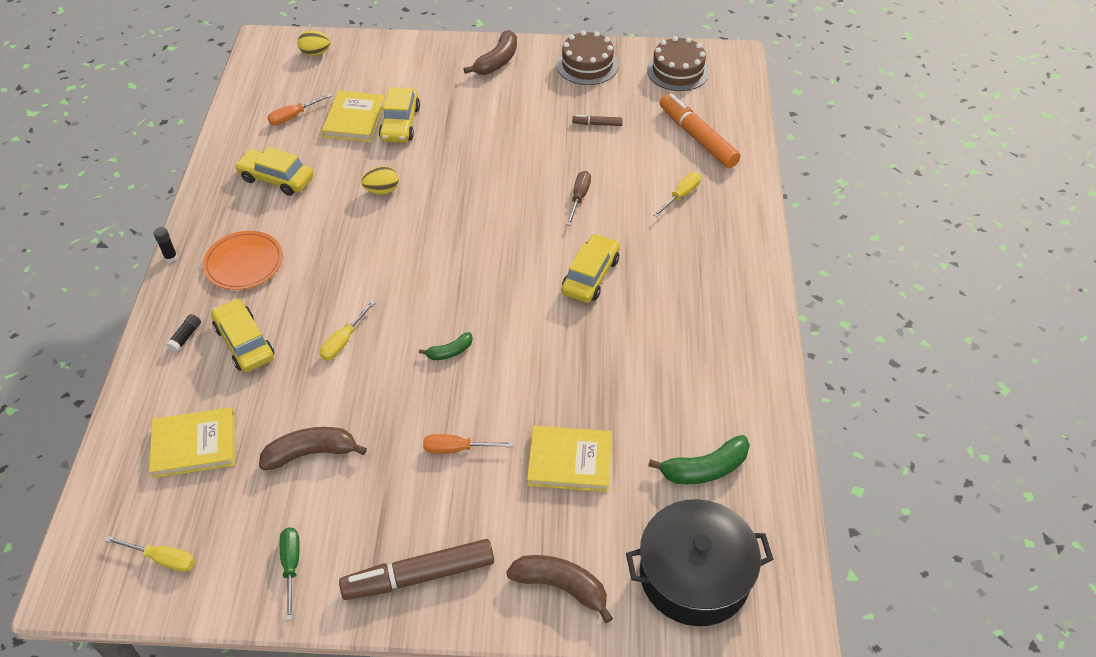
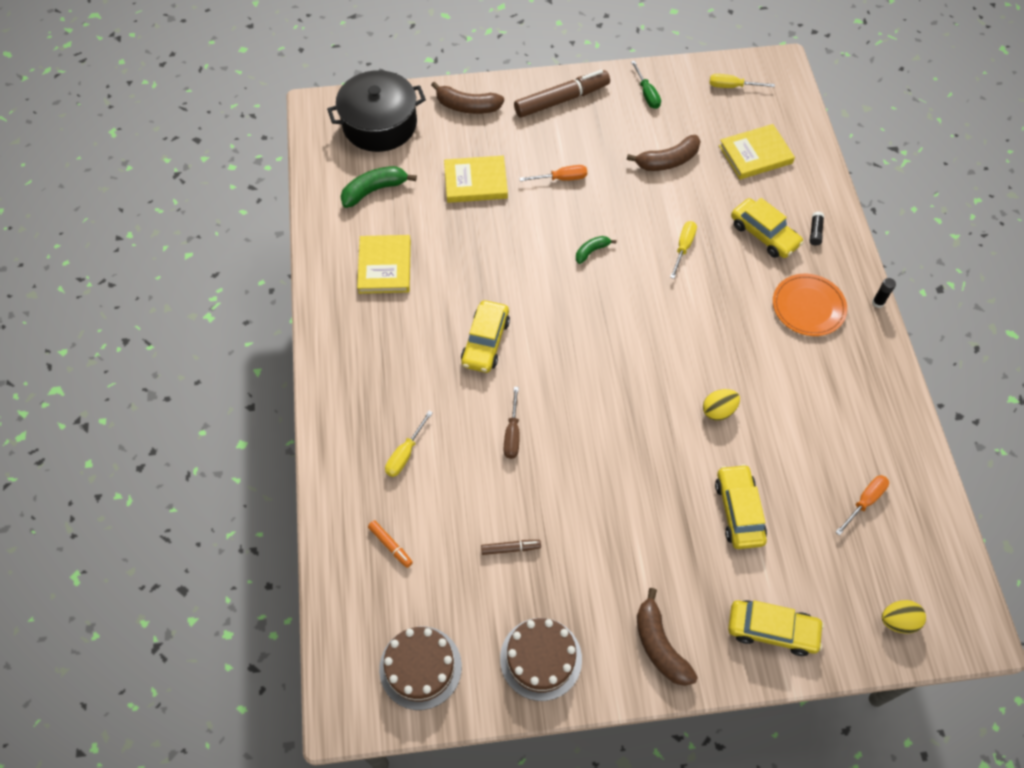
camera: 170 degrees right, 10 degrees up
yellow car [235,147,314,196] -> yellow car moved to [728,600,824,656]
yellow book [322,91,385,142] -> yellow book moved to [357,235,411,294]
brown banana [464,30,517,75] -> brown banana turned 45 degrees counterclockwise [637,588,698,686]
orange marker [660,94,741,168] -> orange marker [368,520,413,568], size x0.46

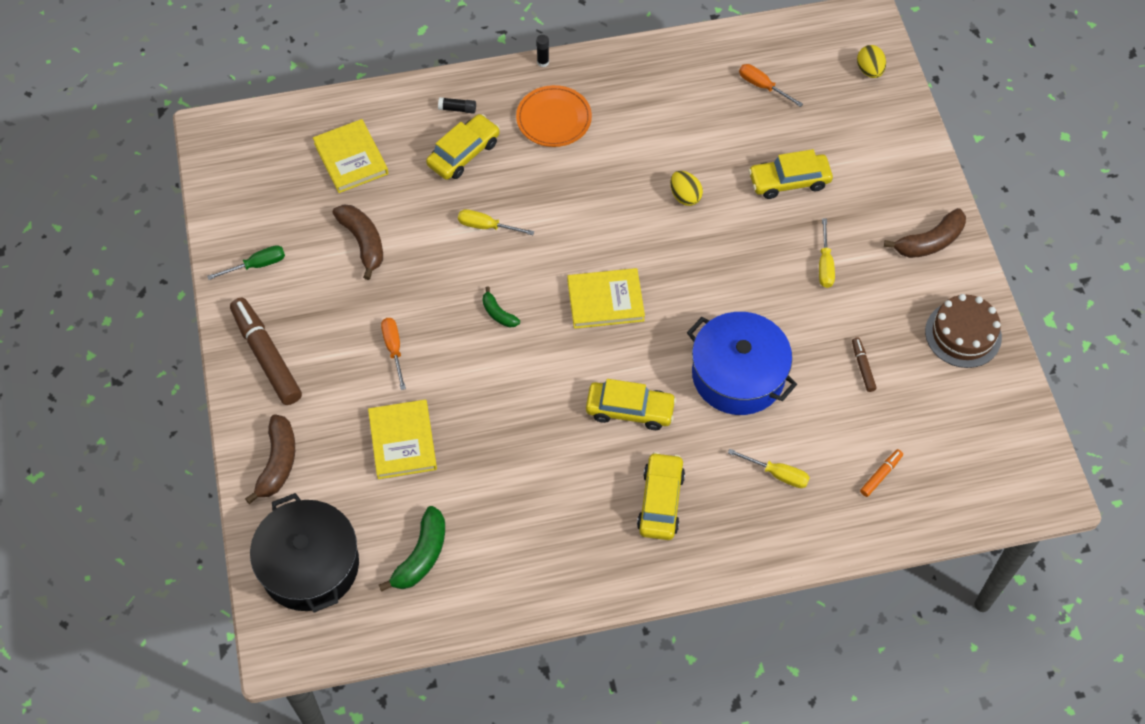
camera: 95 degrees left, 0 degrees up
green banana [341,166,417,208] -> green banana turned 120 degrees counterclockwise [379,506,445,592]
yellow book [357,235,411,294] -> yellow book moved to [567,268,645,329]
brown cake [379,627,462,710] -> none
brown screwdriver [504,387,520,459] -> blue pot [687,312,797,415]
yellow screwdriver [710,74,775,88] -> yellow screwdriver moved to [819,218,835,288]
yellow car [728,600,824,656] -> yellow car moved to [637,452,685,540]

